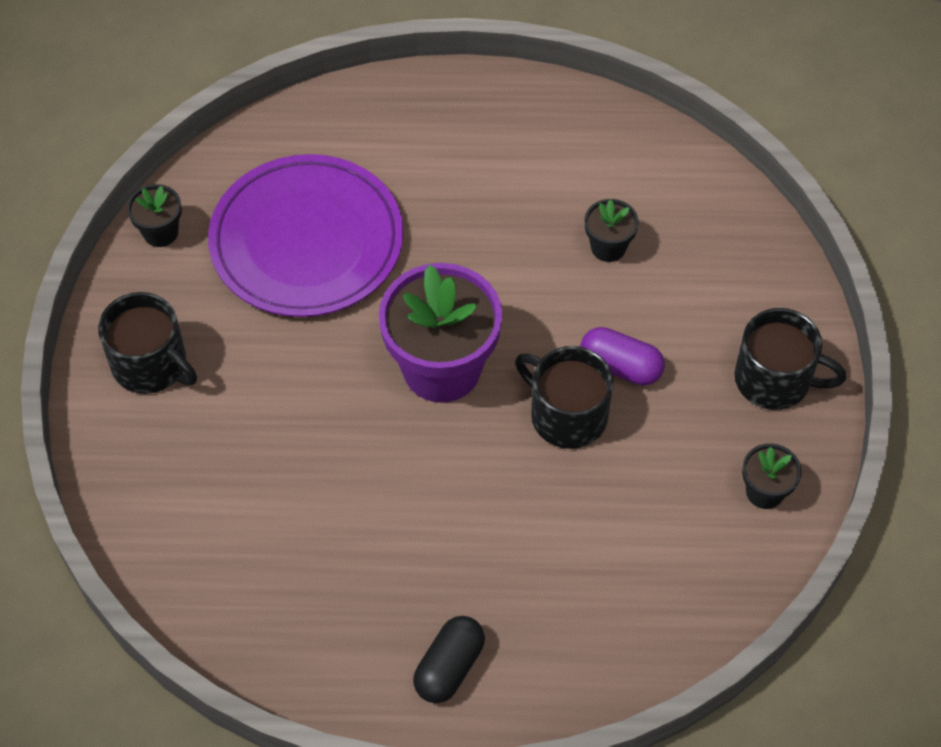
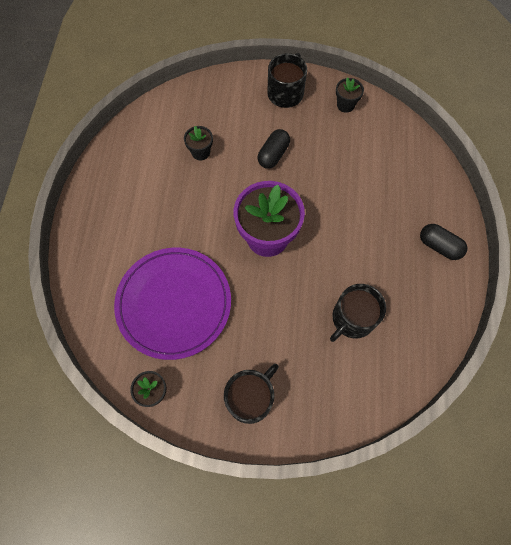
camera: 85 degrees left, 10 degrees up
black mug [515,346,613,449] -> black mug moved to [330,284,386,342]
purple capsule [580,327,665,386] -> black capsule [257,129,290,169]

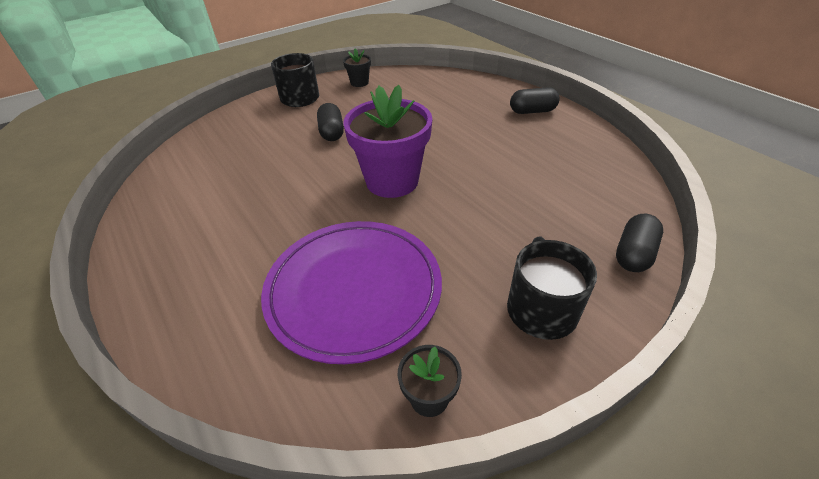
camera: 40 degrees left, 25 degrees down
black flower pot [184,126,213,160] -> none
black mug [330,284,386,342] -> none
none -> black capsule [616,214,663,272]

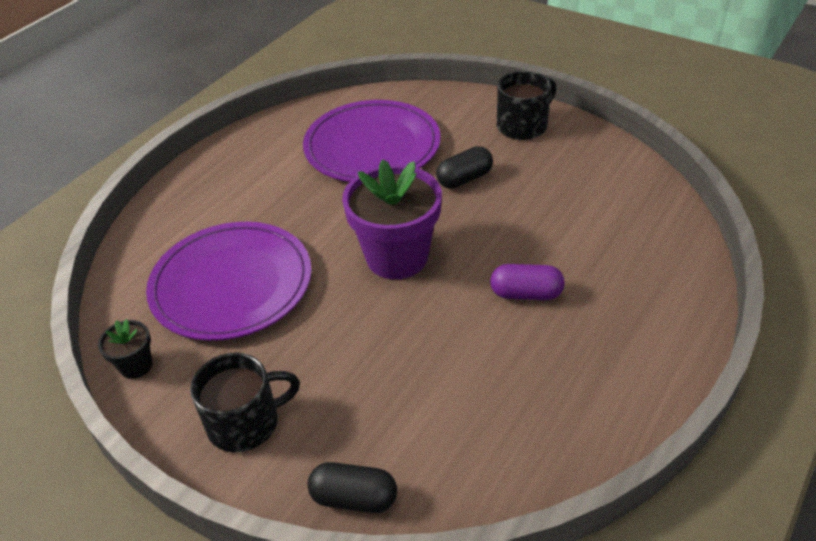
camera: 70 degrees right, 0 degrees up
black flower pot [343,48,371,87] -> none
black capsule [510,87,560,114] -> none
none -> purple plate [303,100,440,182]
none -> purple capsule [490,264,565,300]

